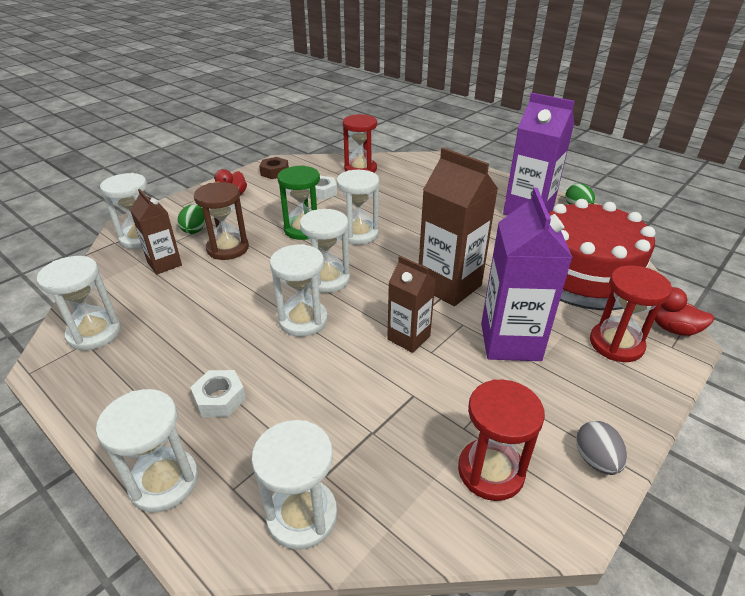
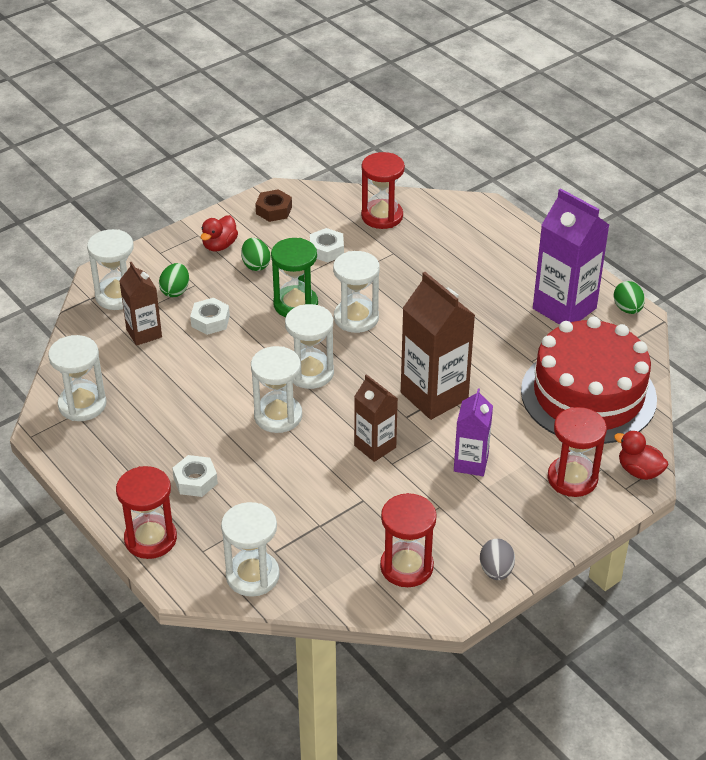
camera: 10 degrees right, 5 degrees up
white hourglass [96,389,199,512] -> red hourglass [116,466,177,559]
brown hourglass [194,182,249,260] -> white nut [190,298,230,335]
purple carton [481,188,573,361] -> purple carton [454,388,493,476], size x0.59
none -> green egg [241,238,271,271]

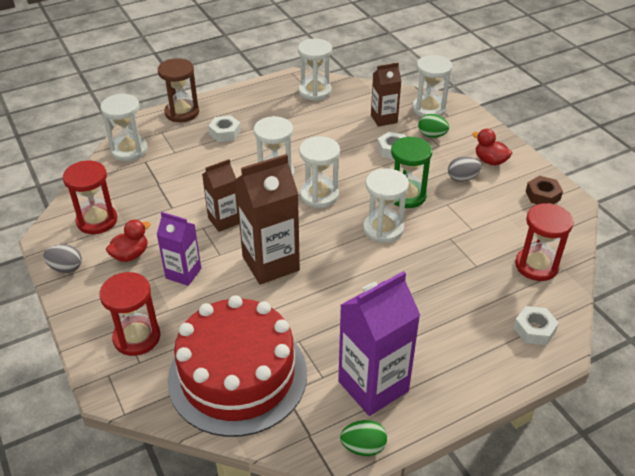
camera: 100 degrees right, 0 degrees up
red hourglass [116,466,177,559] -> brown hourglass [158,58,199,122]
green egg [241,238,271,271] -> grey egg [448,156,481,182]
white nut [310,228,344,263] -> white nut moved to [513,306,559,345]
red duck [614,431,668,480] -> red duck moved to [106,220,151,262]

